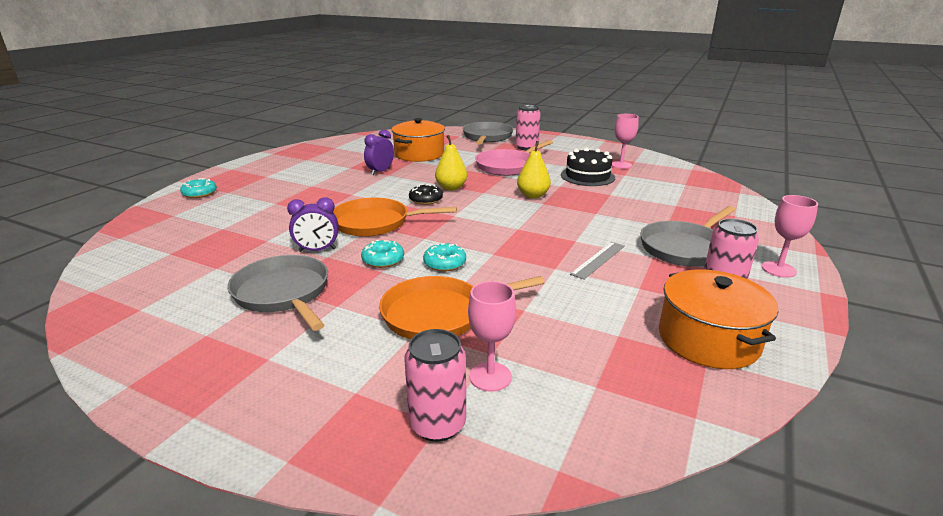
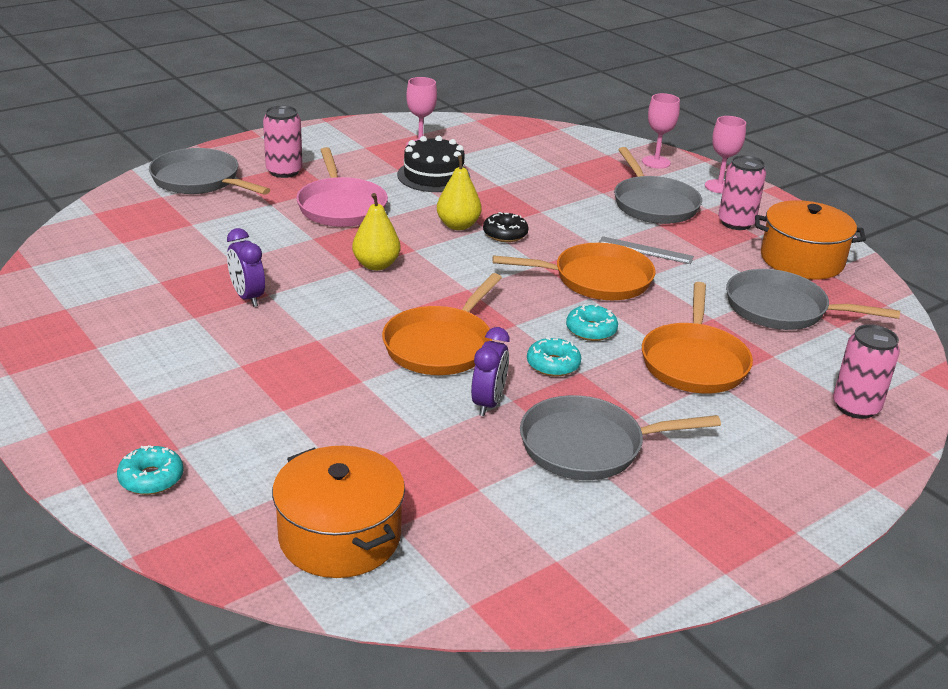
camera: 65 degrees left, 5 degrees up
orange pot [392,118,445,162] -> orange pot moved to [272,446,405,578]
black donut [409,184,443,205] -> black donut moved to [483,212,529,242]
pink goblet [468,281,516,392] -> pink goblet moved to [642,93,680,169]
grey ruler [570,242,625,280] -> grey ruler turned 45 degrees counterclockwise [599,236,694,264]
none -> orange pan [493,243,656,300]
none -> grey pan [726,269,900,330]

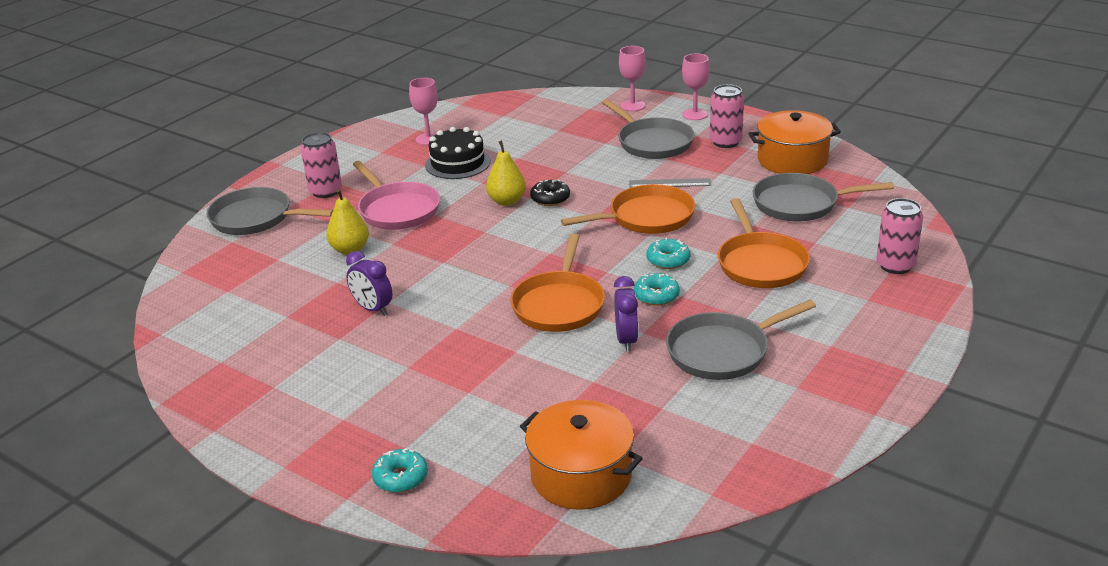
camera: 15 degrees left, 0 degrees up
yellow pear [352,193,401,270] -> yellow pear moved to [326,189,369,255]

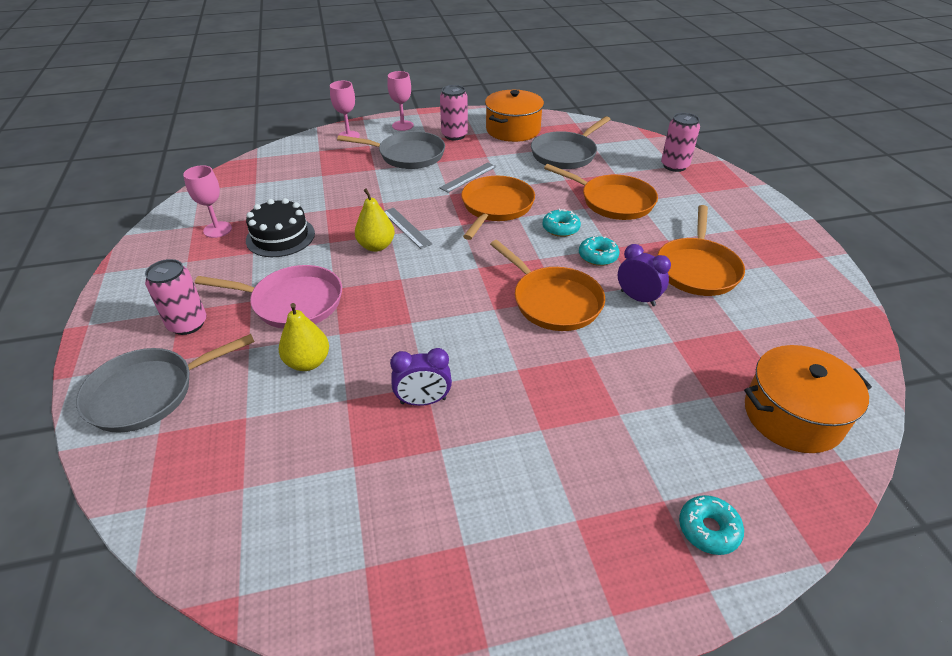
camera: 50 degrees left, 10 degrees up
black donut [530,180,570,206] -> grey ruler [384,208,432,249]
grey pan [666,300,816,380] -> orange pan [657,205,745,296]

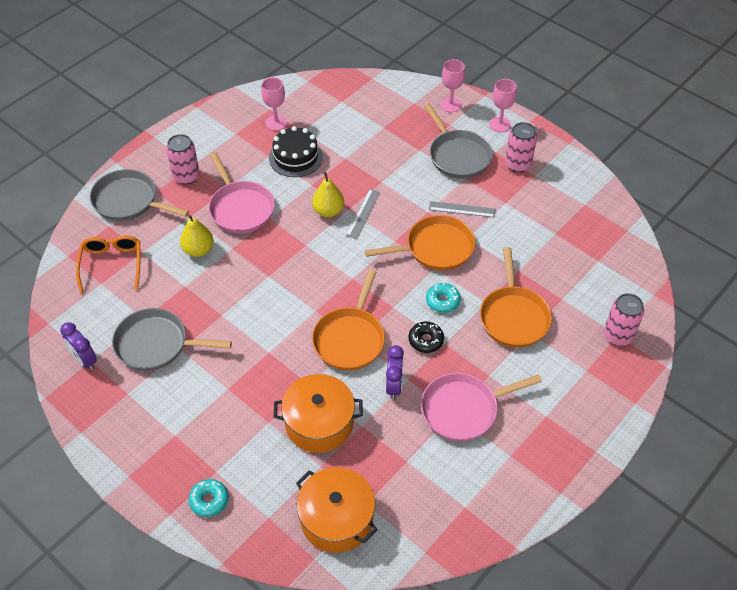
camera: 55 degrees right, 10 degrees up
purple clock [390,348,452,406] -> purple clock moved to [60,322,97,370]
orange pot [485,90,544,142] -> orange pot moved to [274,374,363,453]
grey pan [531,116,611,169] -> grey pan moved to [112,308,232,371]
turquoise donut [579,236,620,266] -> black donut [409,322,444,353]
orange pan [657,205,745,296] -> pink pan [421,373,542,441]
none -> orange glasses [76,235,140,293]

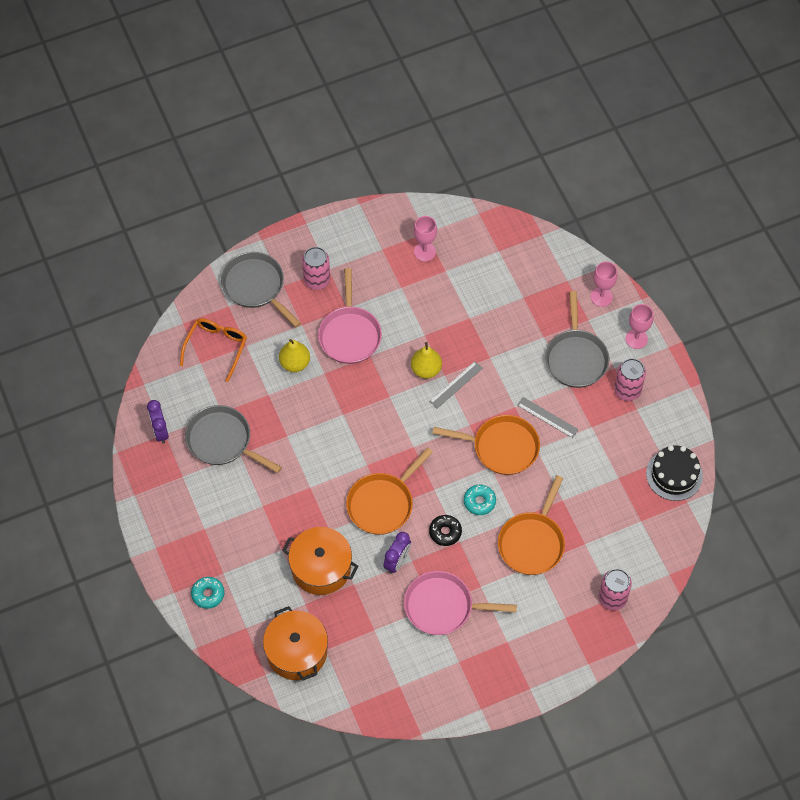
camera: 25 degrees right, 10 degrees up
black cake [269,126,323,177] -> black cake moved to [646,445,703,501]

